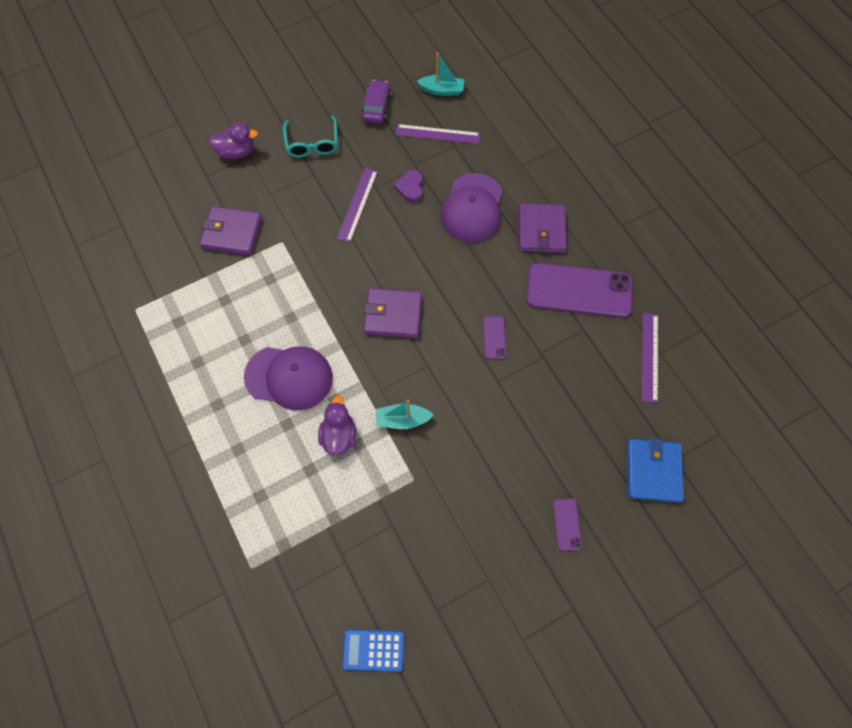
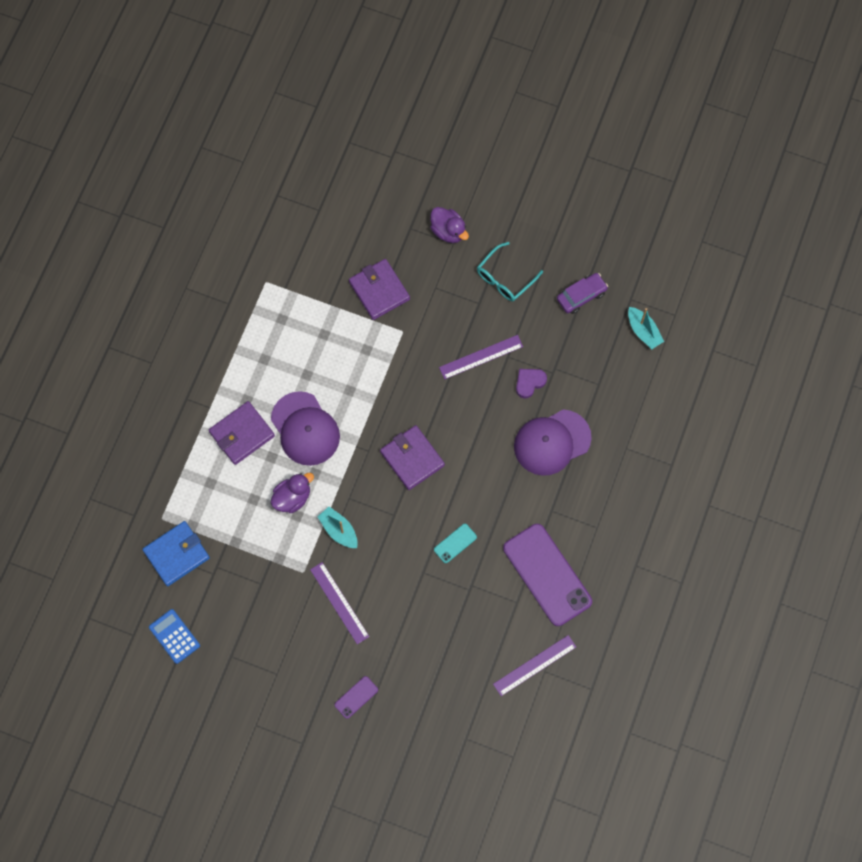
camera: 50 degrees right, 5 degrees up
purple ruler [395,124,480,144] -> purple ruler moved to [310,562,370,644]
purple phone [483,316,506,359] -> turquoise phone [434,524,477,563]
purple wallet [519,204,567,253] -> purple wallet moved to [209,401,275,465]
blue wallet [627,438,684,502] -> blue wallet moved to [142,521,210,586]

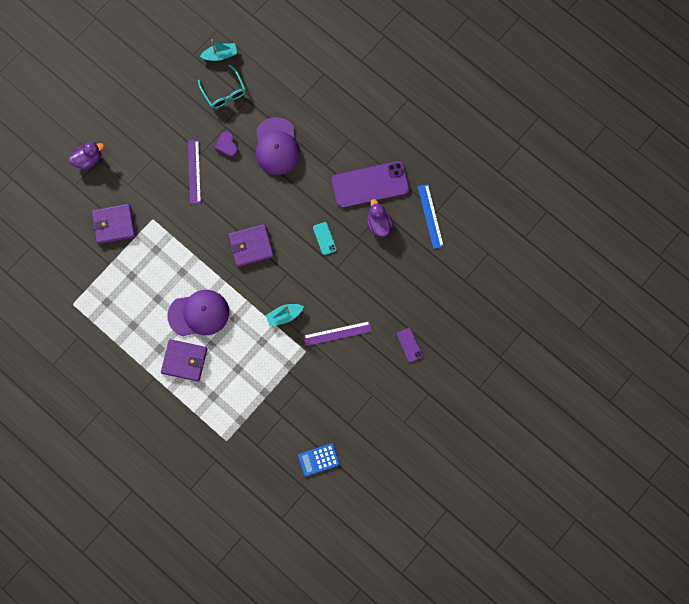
camera: 70 degrees left, 5 degrees up
blue wallet [142,521,210,586] -> none
purple wallet [209,401,275,465] -> purple wallet turned 60 degrees counterclockwise [161,339,207,382]
purple duck [271,473,314,513] -> purple duck moved to [367,199,393,237]
turquoise glasses [477,242,543,301] -> turquoise glasses moved to [198,65,246,109]
purple ruler [493,635,576,696] -> blue ruler [418,184,444,249]
purple car [557,273,608,314] -> none

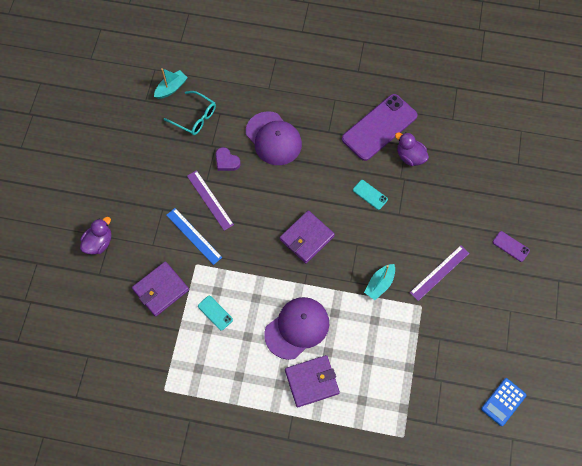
camera: 30 degrees left, 10 degrees down
blue ruler [418,184,444,249] -> blue ruler moved to [166,208,222,265]
none -> turquoise phone [198,296,233,331]

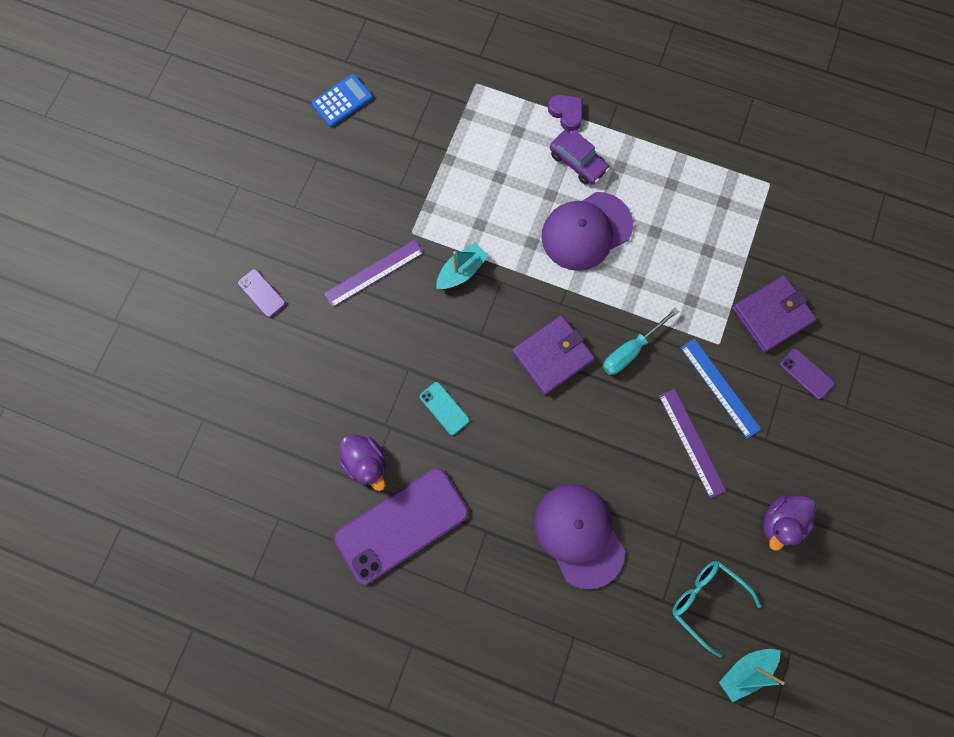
camera: 170 degrees left, 10 degrees up
purple duck [80,217,111,255] -> purple duck moved to [763,495,816,551]
turquoise phone [198,296,233,331] -> none
purple heart [216,147,241,171] -> purple heart moved to [548,95,583,131]
purple wallet [285,355,340,407] -> purple car [550,130,609,185]
none -> turquoise screwdriver [603,308,679,375]
none -> purple phone [780,349,834,399]

